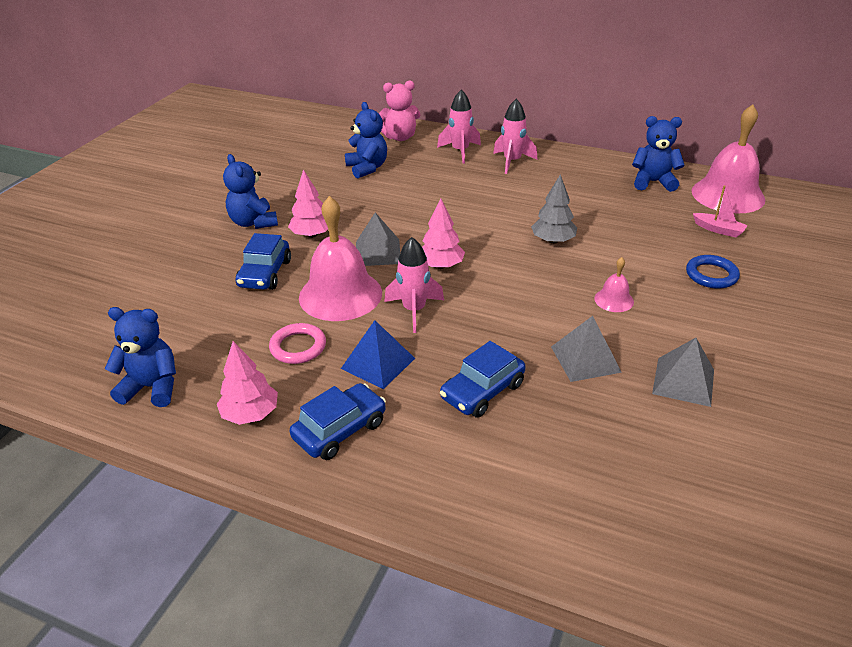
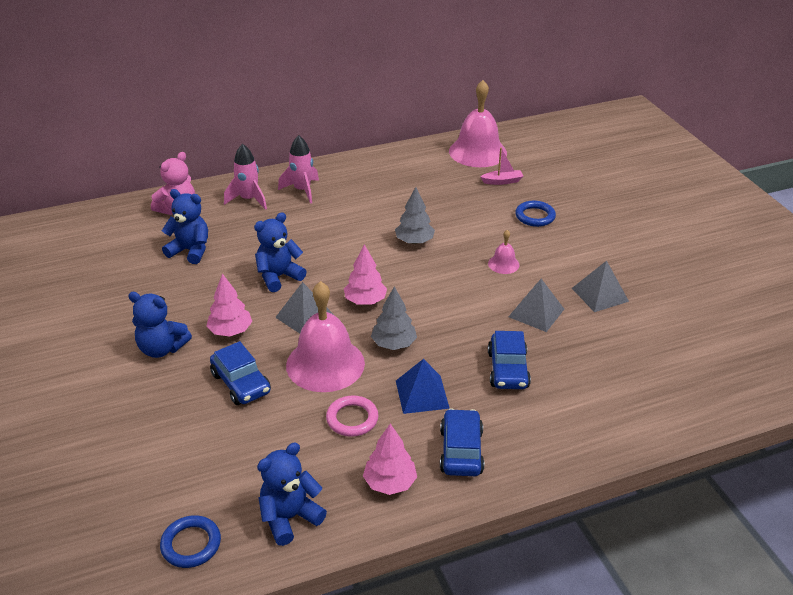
camera: 45 degrees left, 0 degrees up
pink rocket [384,237,444,333] -> grey tree [371,286,417,350]
blue teddy bear [632,116,685,192] -> blue teddy bear moved to [254,213,307,292]
none -> blue ring [160,515,221,568]

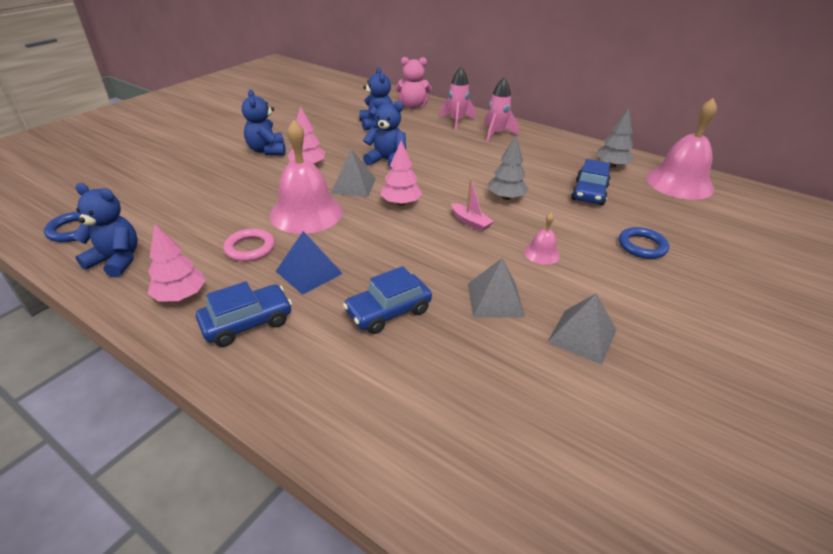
camera: 55 degrees right, 0 degrees up
blue car [210,341,271,405] -> blue car moved to [571,159,611,206]
grey tree [371,286,417,350] -> grey tree moved to [596,108,634,168]
pink boat [481,148,523,185] -> pink boat moved to [451,179,494,232]

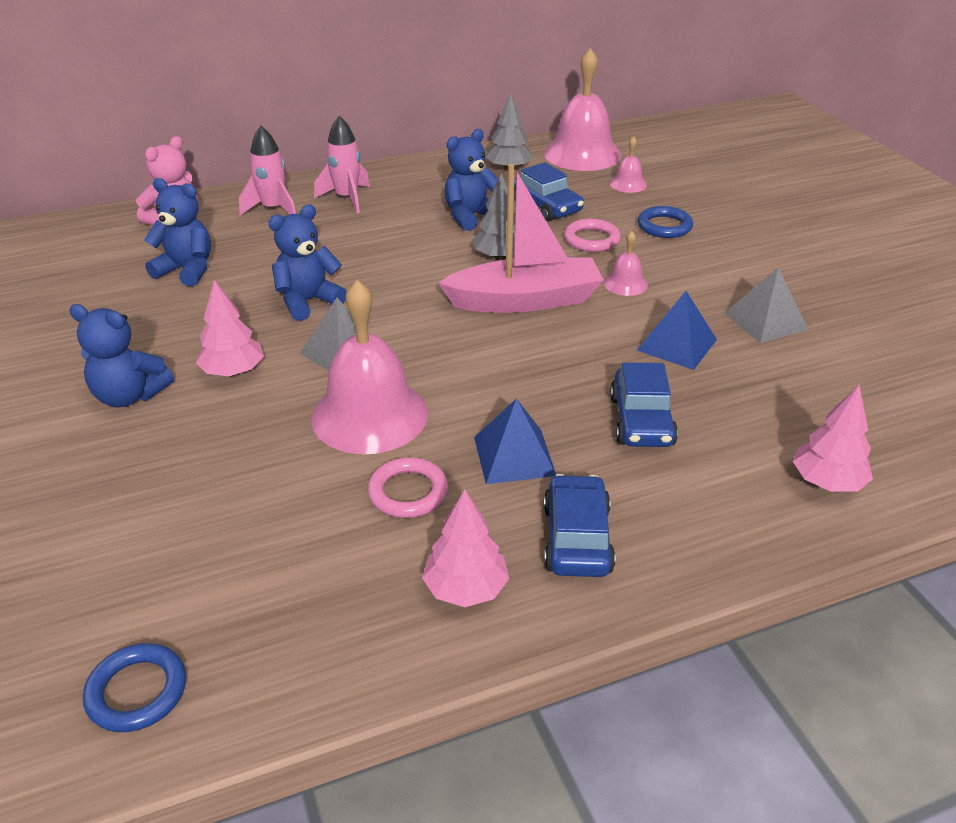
camera: 55 degrees left, 0 degrees up
blue teddy bear [73,183,138,277] -> blue teddy bear moved to [444,129,498,231]
pink tree [380,140,422,206] -> pink tree moved to [793,385,873,492]
pink boat [451,179,494,232] -> pink boat [438,164,604,313], size x2.30
grey pyramid [468,258,525,318] -> blue pyramid [637,291,717,370]
none -> pink ring [564,219,621,252]
none -> pink bell [610,136,647,193]

